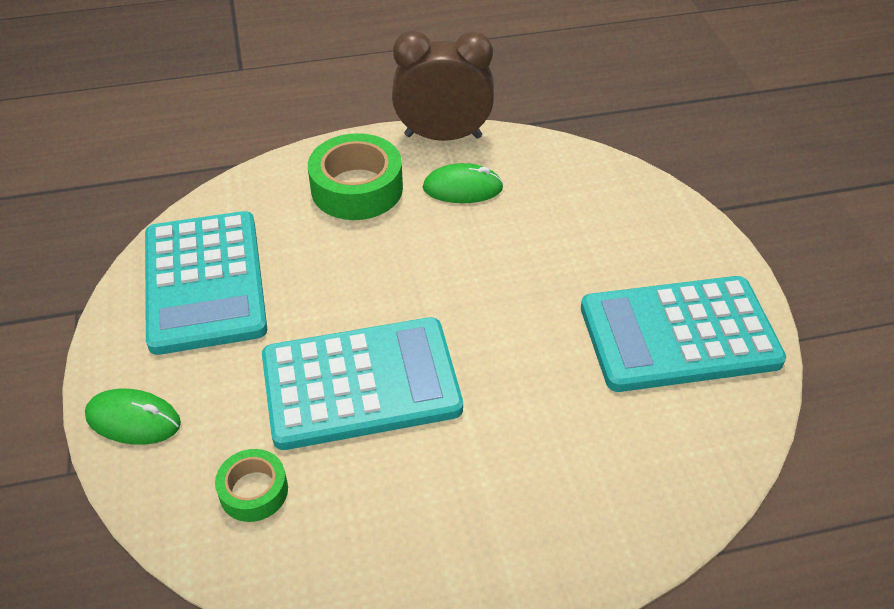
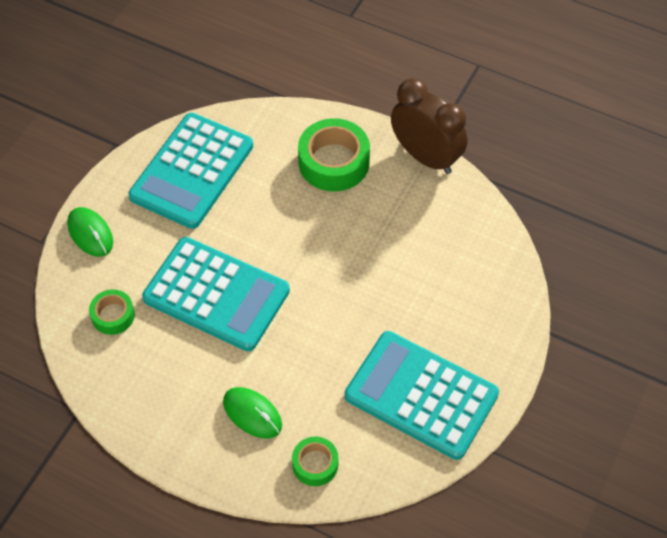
camera: 40 degrees right, 10 degrees up
green mouse [423,163,504,203] -> green mouse moved to [223,387,282,439]
none -> green tape [292,436,338,486]

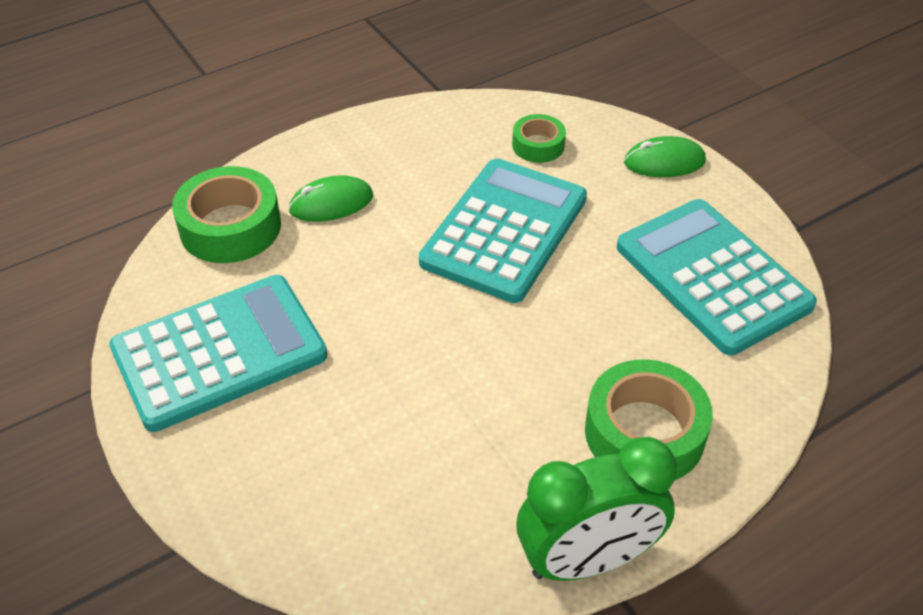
camera: 120 degrees right, 10 degrees down
turquoise calculator [142,237,290,351] -> turquoise calculator turned 150 degrees clockwise [419,158,587,303]
green tape [292,436,338,486] -> green tape [172,166,281,263], size x1.78
brown clock [391,78,468,174] -> green clock [516,437,677,581]

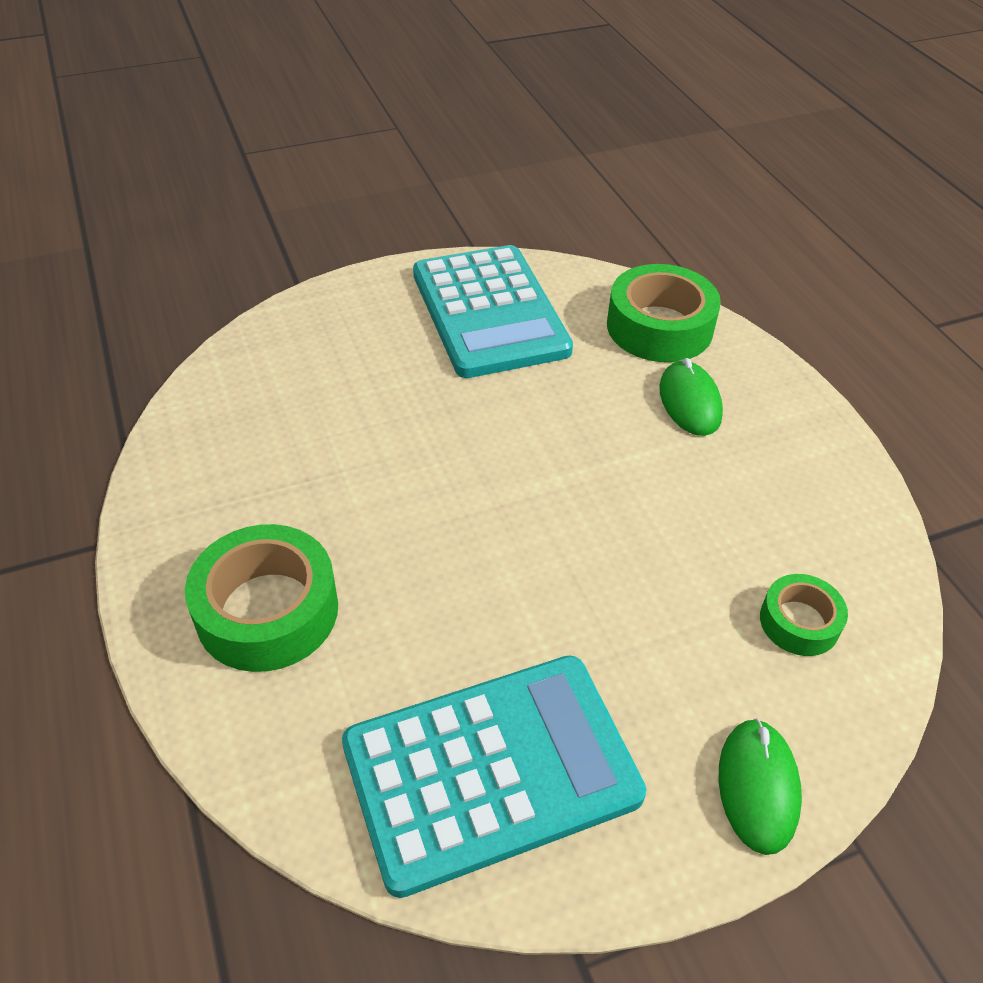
camera: 100 degrees right, 0 degrees up
turquoise calculator [419,158,587,303] -> none
green clock [516,437,677,581] -> none

